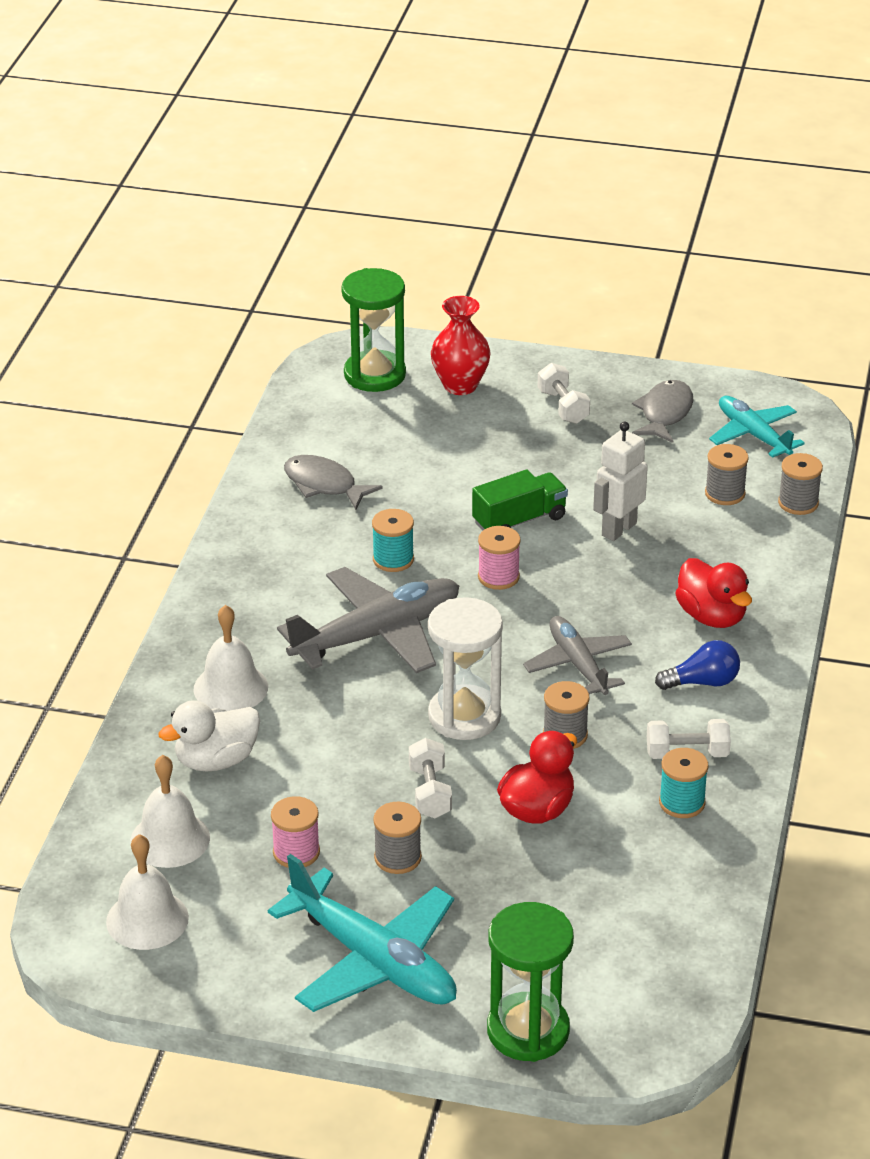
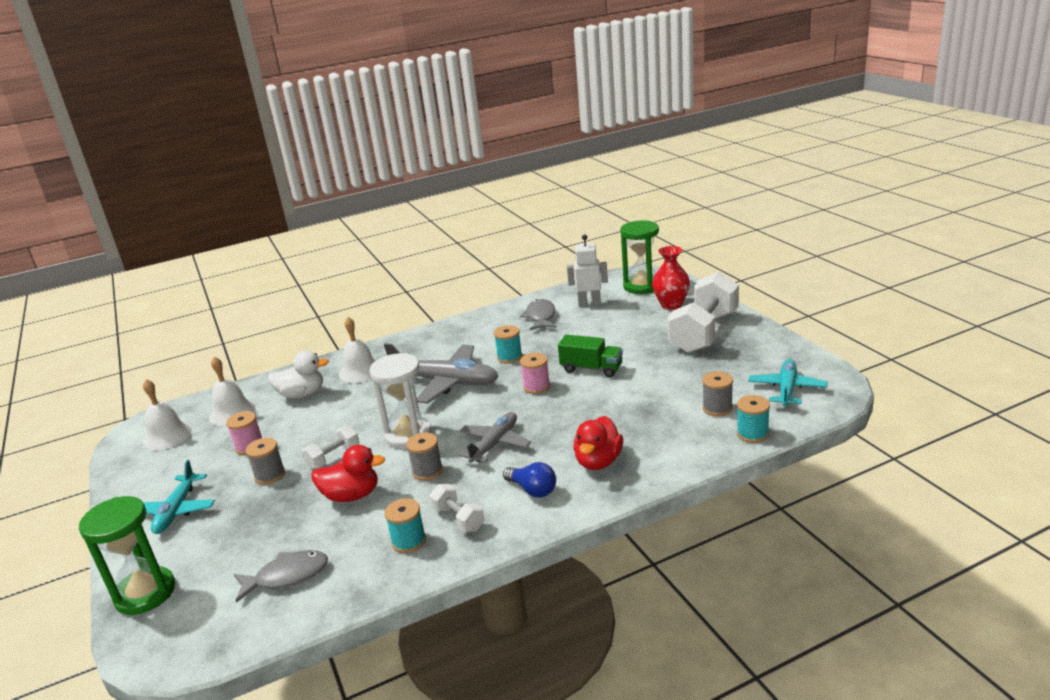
camera: 55 degrees right, 10 degrees down
white duck [158,700,260,771] -> white duck turned 150 degrees clockwise [268,350,329,398]
turquoise plane [268,854,457,1012] -> turquoise plane [143,460,215,534], size x0.63
white dumbbell [538,363,590,424] -> white dumbbell [668,272,739,353], size x2.15
white robot [593,422,648,541] -> white robot moved to [567,234,608,307]
grey fish [632,380,693,443] -> grey fish moved to [234,550,328,603]
grey spool [778,453,823,515] -> turquoise spool [737,395,770,443]

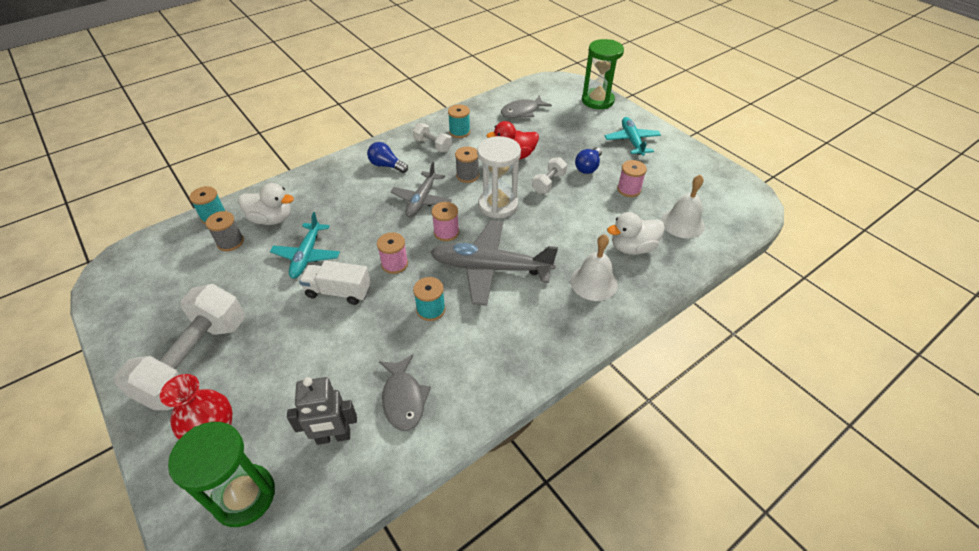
camera: 165 degrees right, 20 degrees up
white bell [143,379,192,450] -> none
grey spool [246,438,285,485] -> blue light bulb [575,147,602,174]
green truck [558,334,623,378] -> white truck [299,260,371,305]
white robot [567,234,608,307] -> grey robot [287,377,357,445]
red duck [573,416,623,470] -> none
turquoise plane [748,359,828,406] -> turquoise plane moved to [270,212,340,279]
none -> white duck [238,183,294,225]
none -> pink spool [432,202,459,241]

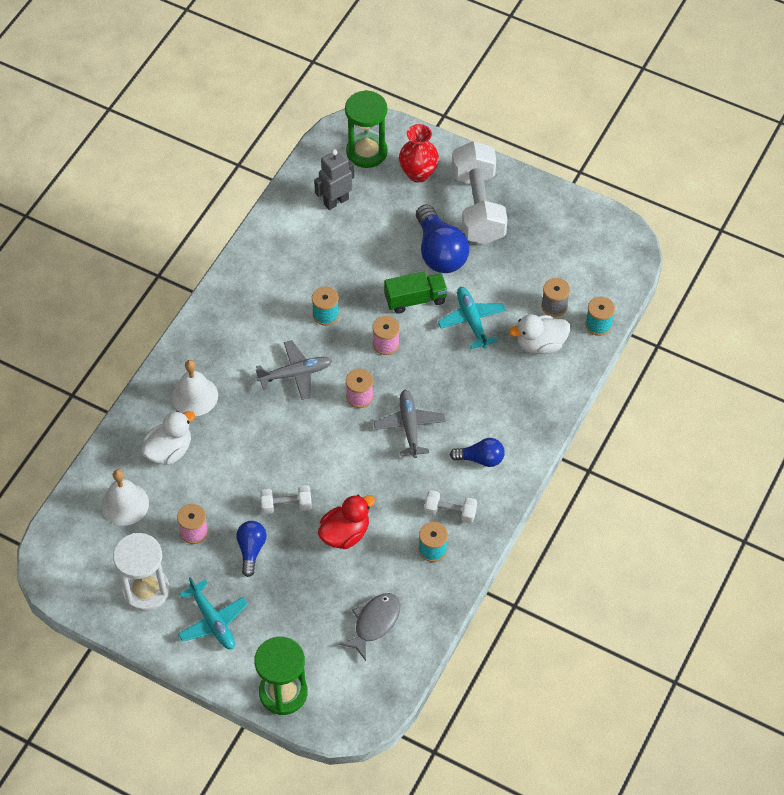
camera: 155 degrees right, 10 degrees up
white truck [299,260,371,305] -> green truck [384,272,448,314]
grey fish [379,355,431,431] -> none
grey plane [430,220,558,306] -> grey plane [256,340,332,400], size x0.63
grey spool [455,146,479,183] -> none
white hourglass [477,136,521,218] -> white hourglass moved to [113,533,170,612]
white dumbbell [532,157,567,194] -> white dumbbell turned 75 degrees clockwise [260,485,312,514]
none -> blue light bulb [416,204,469,273]

